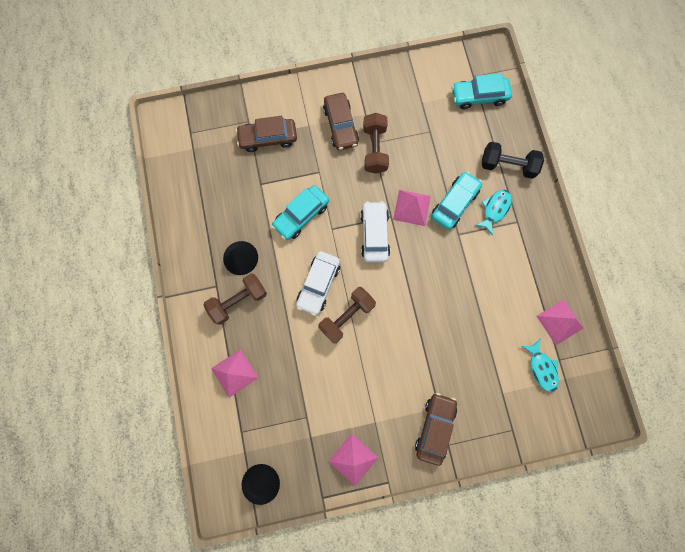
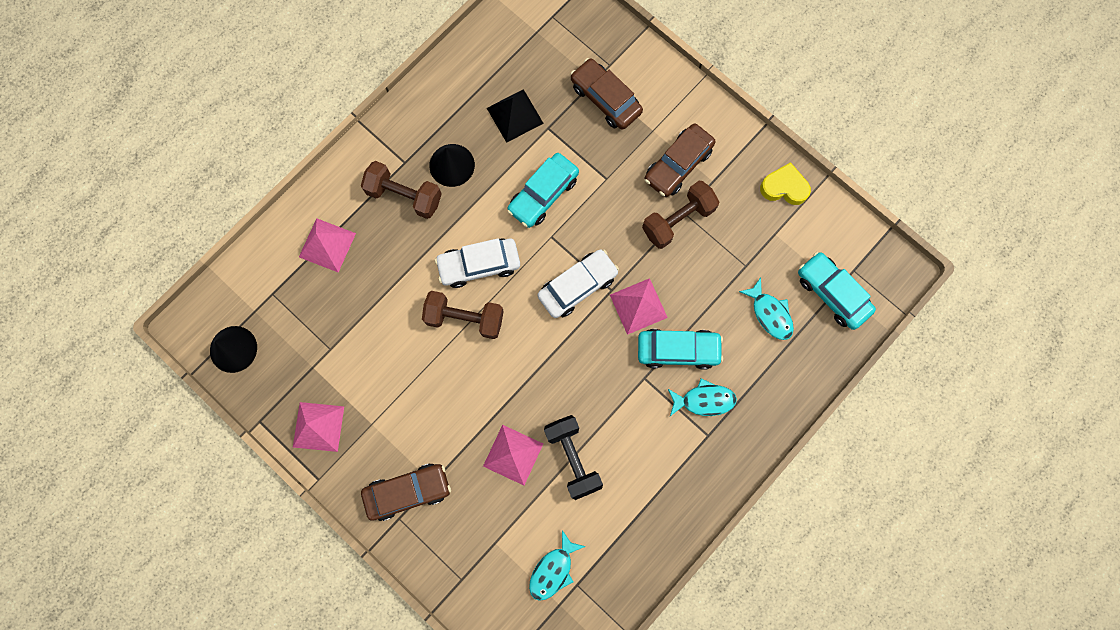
camera: 55 degrees right, 0 degrees up
turquoise car [271,185,329,240] -> turquoise car turned 60 degrees counterclockwise [507,153,579,228]
black dumbbell [482,142,544,179] -> black dumbbell moved to [544,415,603,500]
pink pyramid [537,299,583,345] -> pink pyramid moved to [483,425,543,485]
none -> black pyramid [487,89,544,143]
none -> turquoise fish [739,277,794,340]
none -> yellow heart [760,162,811,205]

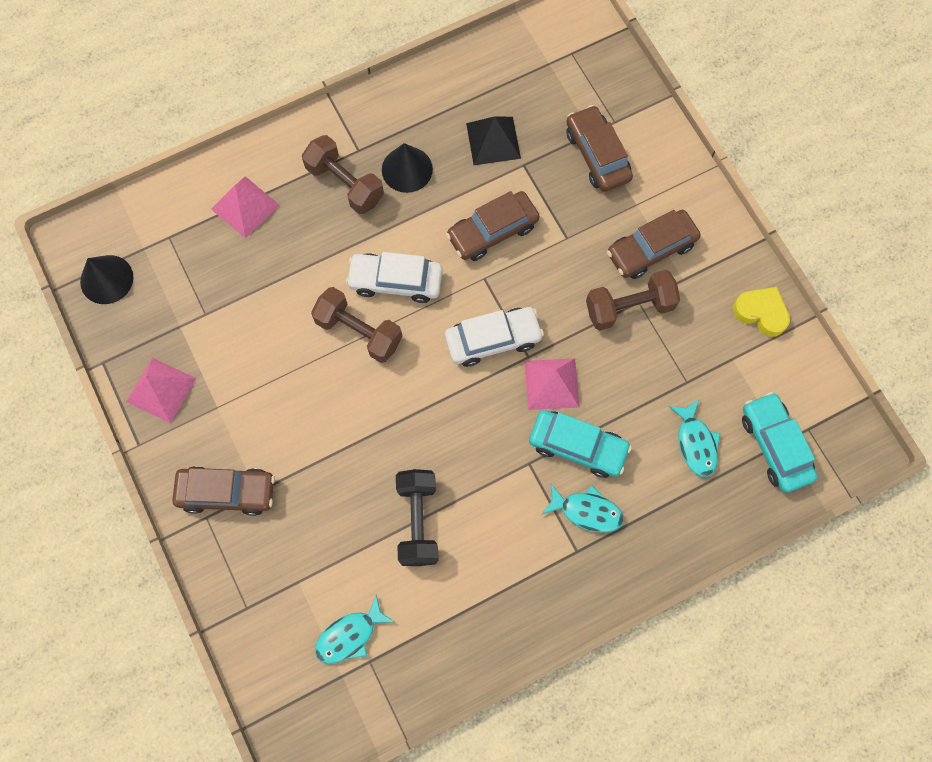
camera: 20 degrees right, 5 degrees down
pink pyramid [483,425,543,485] -> none
turquoise car [507,153,579,228] -> brown car [446,191,540,261]

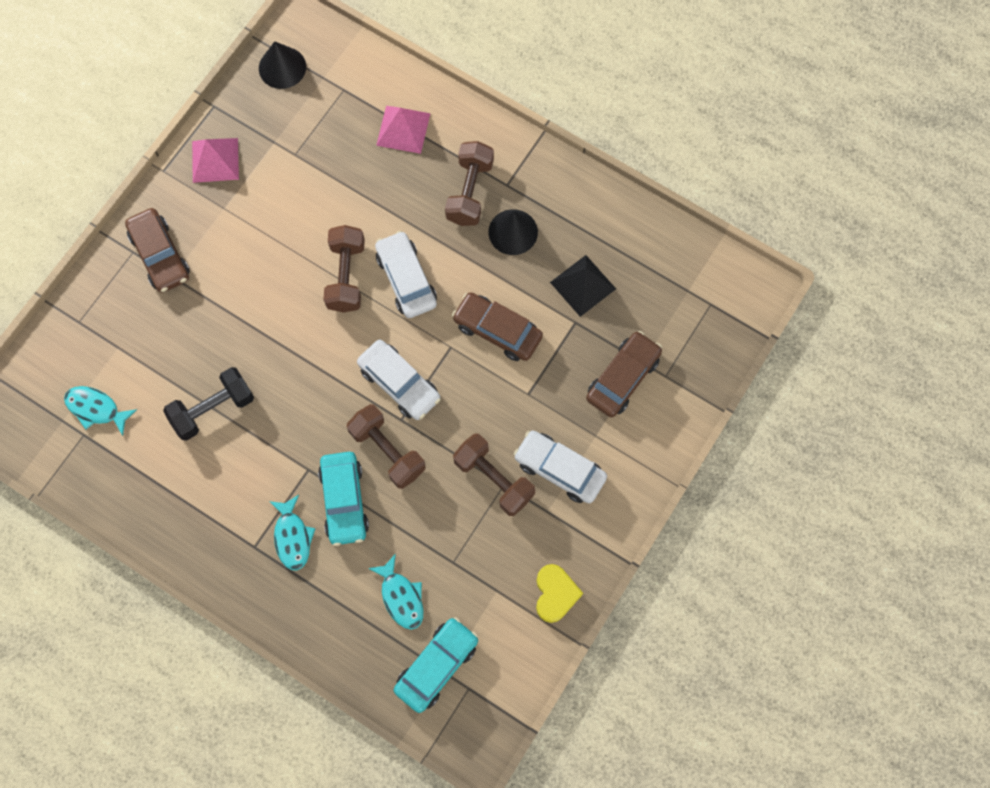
camera: 60 degrees right, 0 degrees up
pink pyramid [524,358,579,410] -> brown dumbbell [347,404,426,489]
brown car [607,210,701,279] -> white car [514,430,607,503]
turquoise fish [669,399,721,477] -> turquoise fish turned 75 degrees counterclockwise [368,554,424,629]

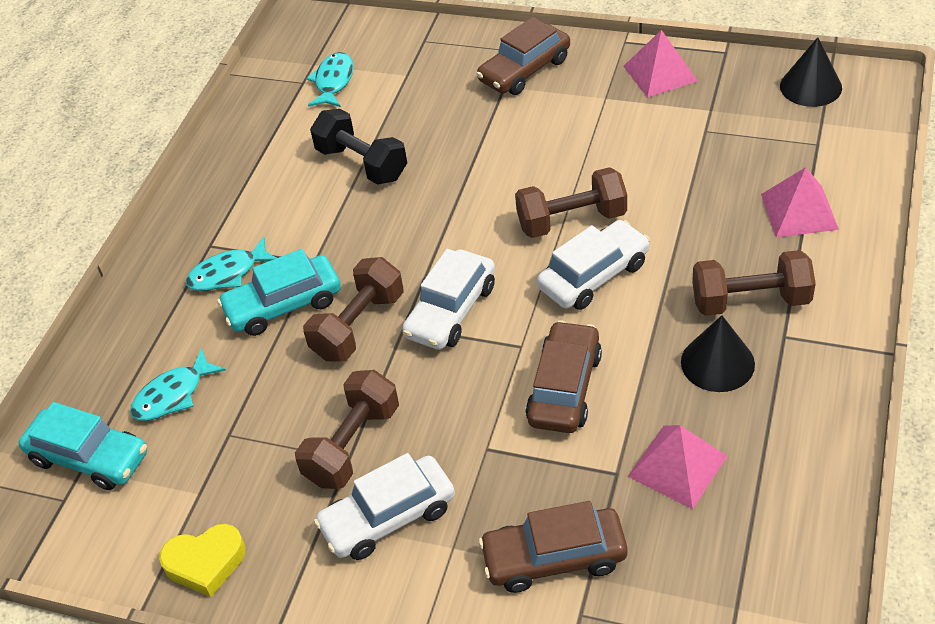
camera: 80 degrees right, 25 degrees down
white car [514,430,607,503] -> white car turned 135 degrees counterclockwise [314,453,455,560]
black pyramid [550,255,616,317] -> pink pyramid [628,425,728,509]
brown car [586,331,662,417] -> brown car turned 150 degrees clockwise [479,501,628,593]

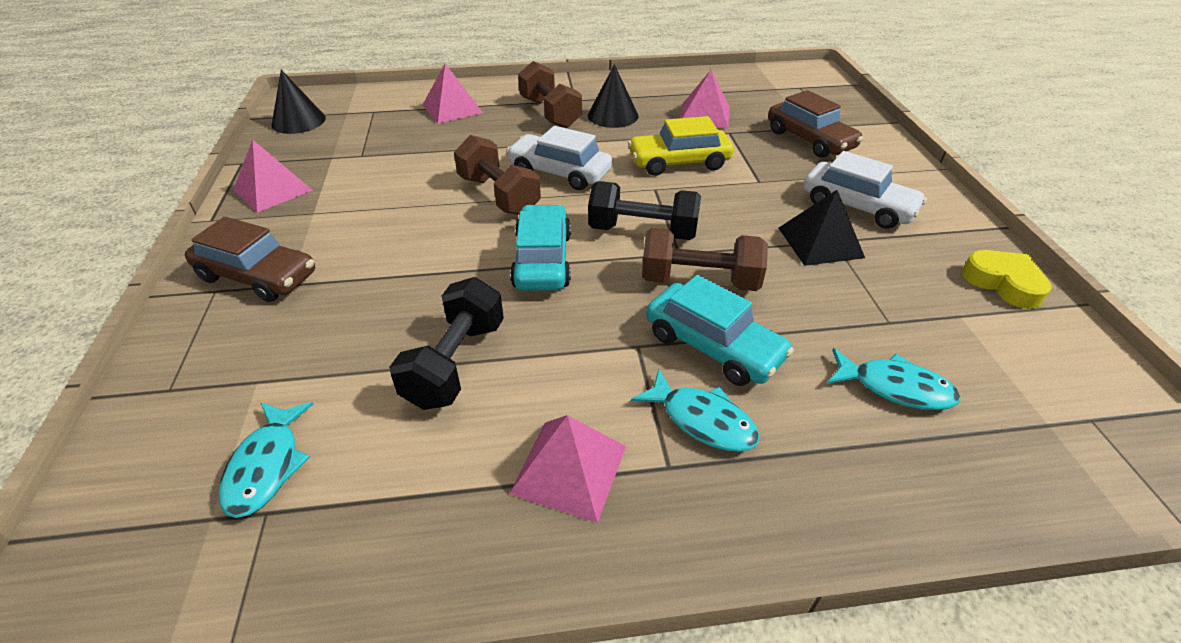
camera: 120 degrees left, 5 degrees down
turquoise car [19,402,147,490] -> turquoise car moved to [510,205,571,291]
brown dumbbell [295,370,399,489] -> black pyramid [778,190,865,266]
turquoise fish [307,52,354,107] -> turquoise fish turned 75 degrees counterclockwise [219,402,314,518]
white car [402,249,495,350] -> black dumbbell [588,181,701,240]
brown car [526,321,602,433] -> yellow car [628,116,734,176]
none -> pink pyramid [509,415,626,523]

